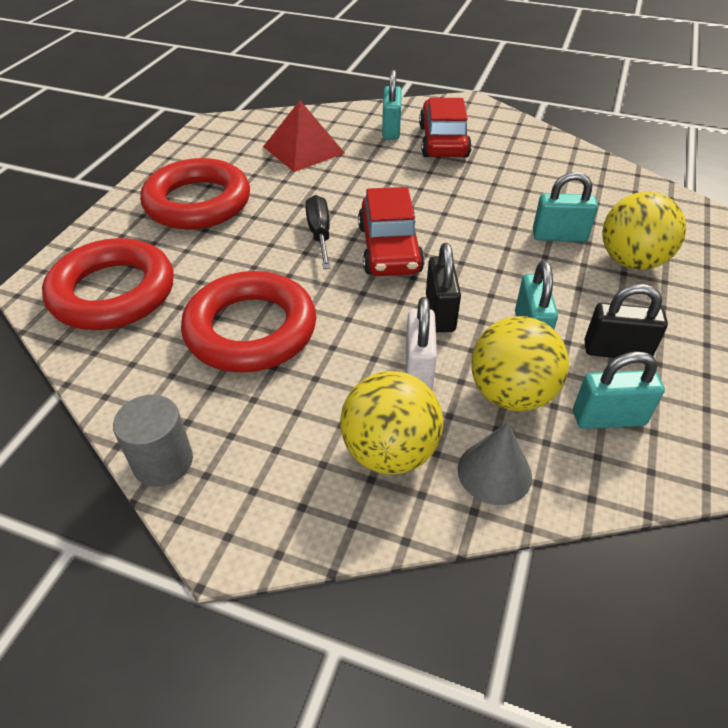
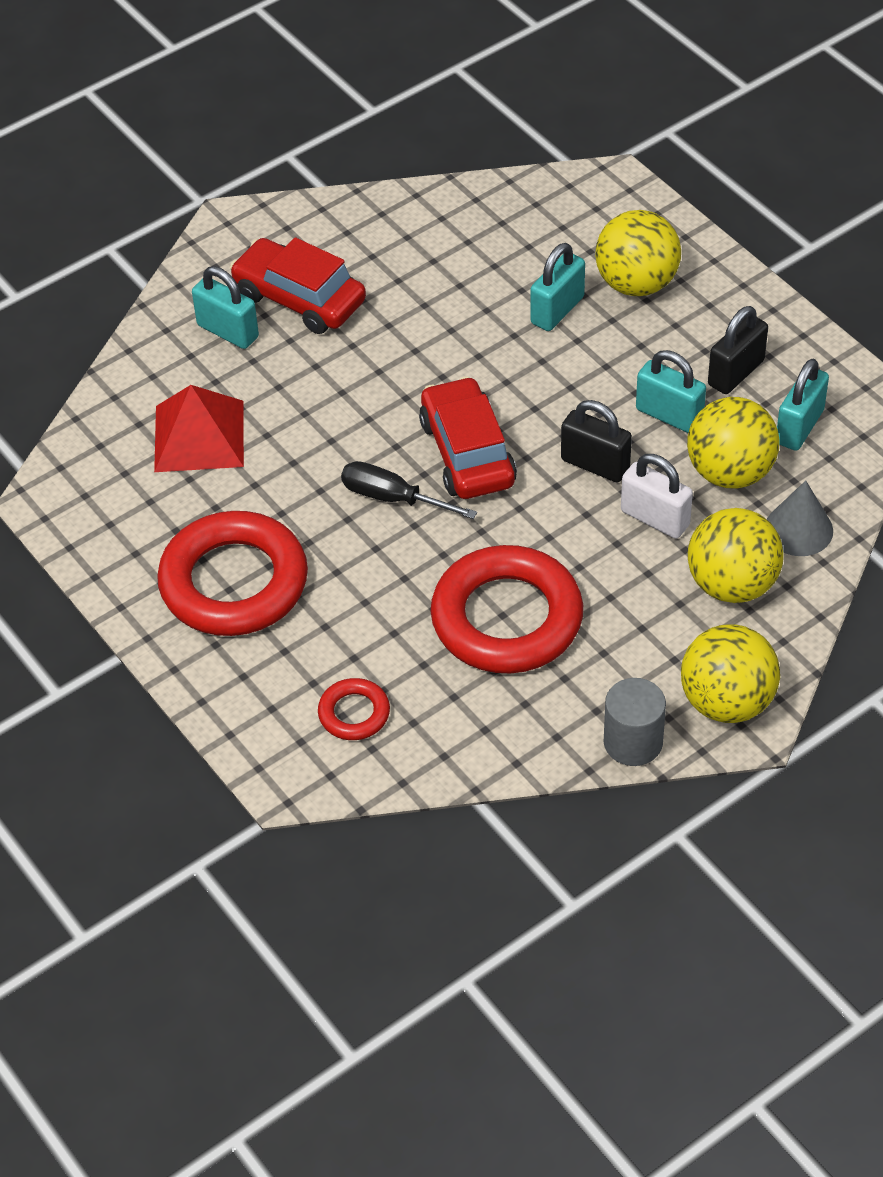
camera: 55 degrees left, 5 degrees up
red ring [42,238,174,330] -> red ring [318,678,390,740], size x0.46
red car [358,187,425,276] -> red car turned 135 degrees counterclockwise [419,376,517,499]
none -> yellow ball [681,624,780,723]

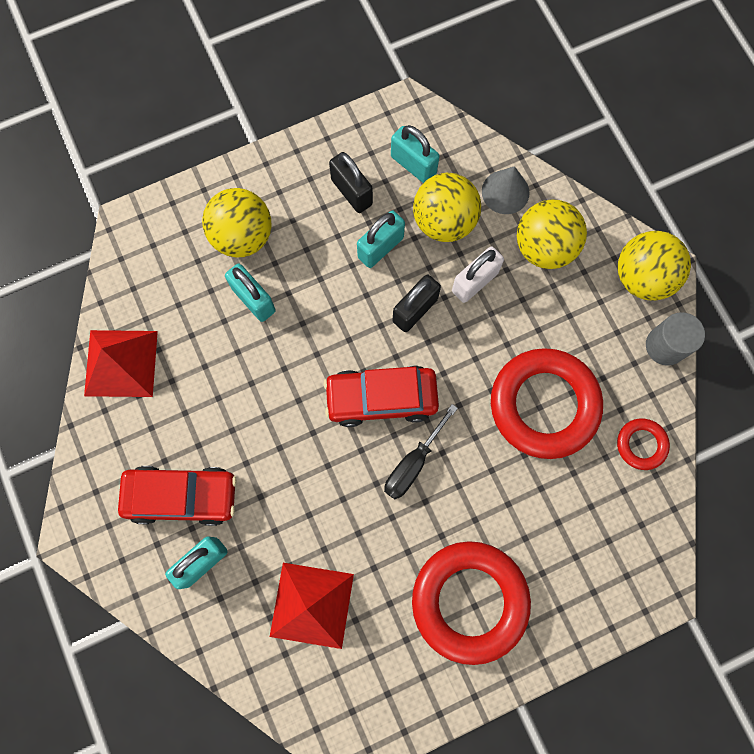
camera: 80 degrees left, 25 degrees up
red car [230,237,366,334] -> red car turned 135 degrees counterclockwise [118,466,237,526]
red ring [318,678,390,740] -> red ring moved to [617,418,670,470]
none -> red pyramid [84,330,158,397]

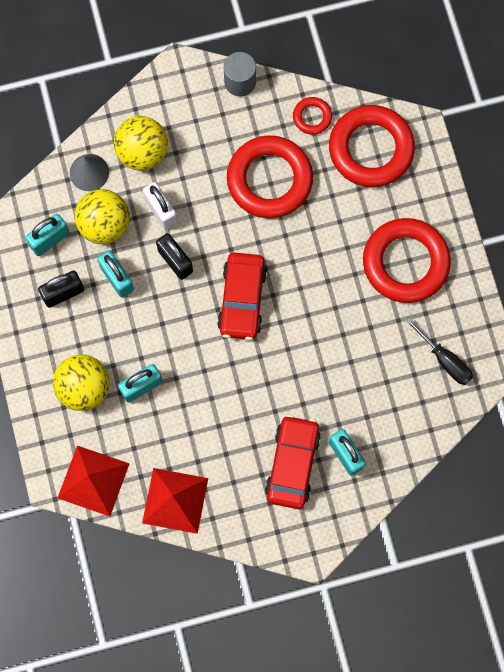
camera: 80 degrees left, 0 degrees up
red pyramid [270,563,354,649] -> red pyramid moved to [58,445,130,517]
black screwdriver [384,404,458,499] -> black screwdriver moved to [405,318,473,385]
yellow ball [618,231,691,300] -> none
none -> red ring [329,105,415,187]

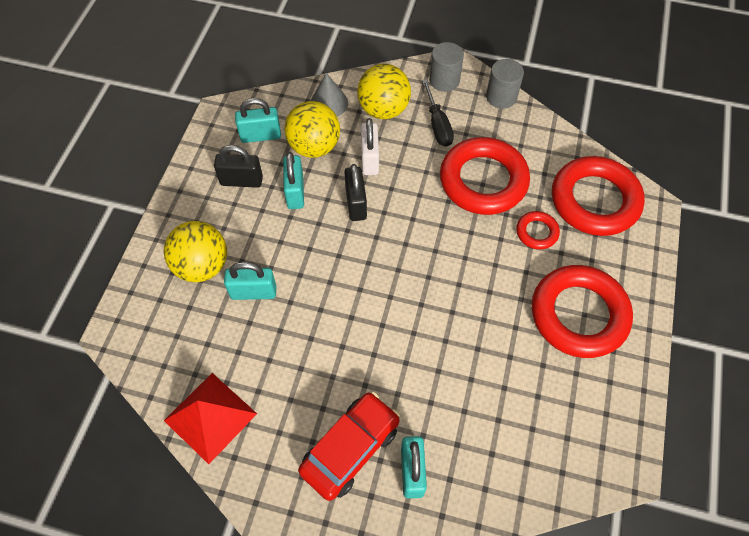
camera: 30 degrees right, 15 degrees down
red pyramid [58,445,130,517] -> none
red car [217,253,267,340] -> none
red ring [293,97,332,135] -> red ring moved to [516,211,560,249]
black screwdriver [405,318,473,385] -> black screwdriver moved to [422,79,454,147]
none -> grey cylinder [429,42,464,92]

